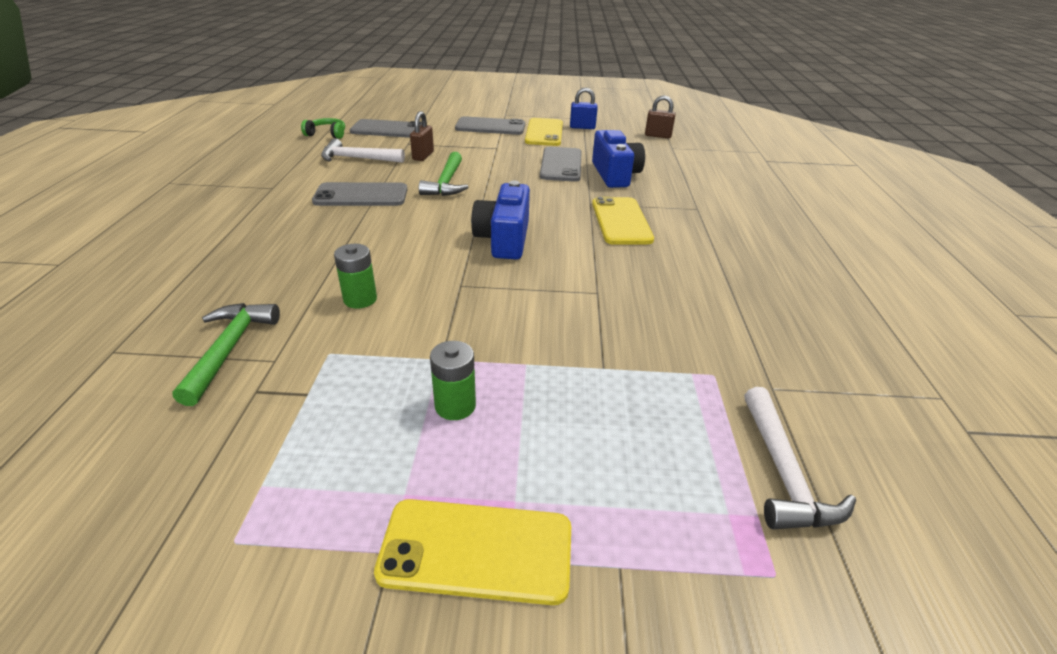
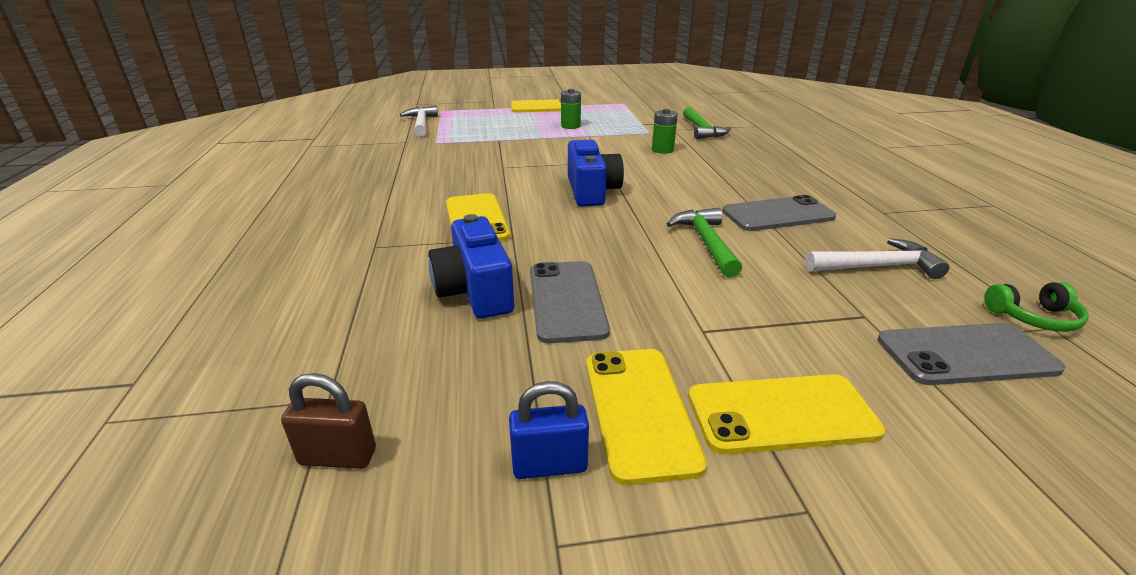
camera: 170 degrees right, 5 degrees down
brown padlock [410,111,434,161] -> none
grey phone [455,116,525,135] -> yellow phone [688,374,885,454]

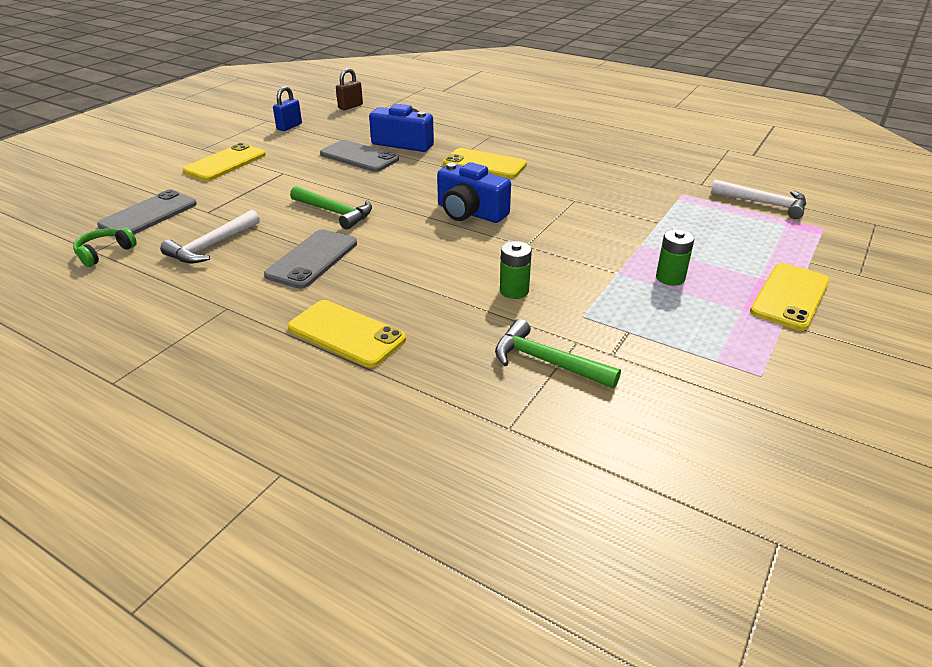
camera: 130 degrees right, 5 degrees up
yellow phone [586,349,707,485] -> yellow phone moved to [288,300,406,367]

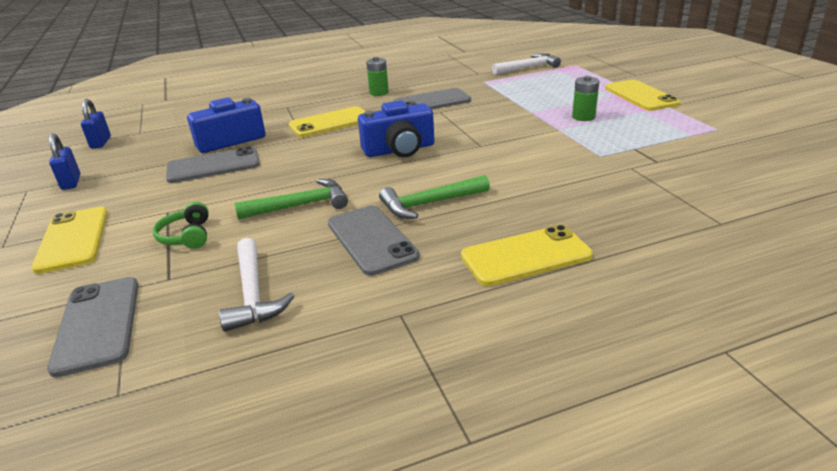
camera: 50 degrees left, 5 degrees down
green headphones [73,228,137,267] -> green headphones moved to [153,202,209,249]
brown padlock [336,68,363,110] -> blue padlock [81,99,111,149]
green hammer [495,319,621,388] -> green hammer moved to [379,175,490,219]
green battery [500,241,532,299] -> green battery moved to [366,57,389,96]
none -> grey phone [393,88,471,109]

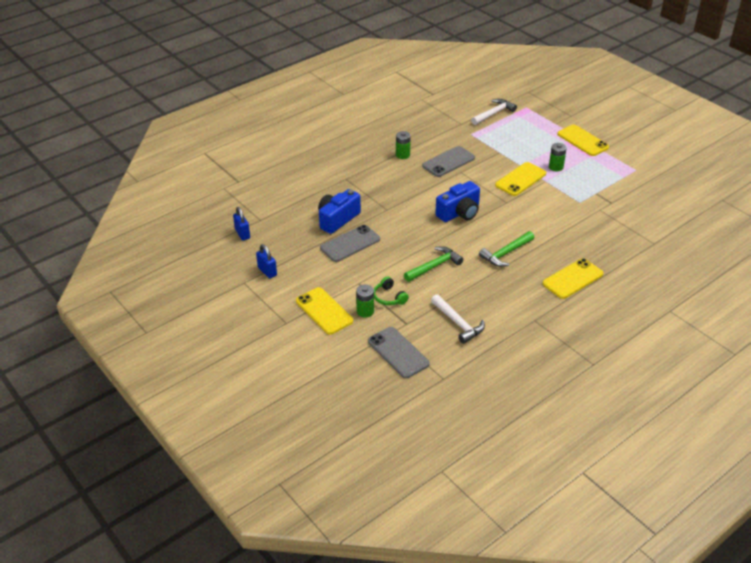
camera: 20 degrees left, 10 degrees up
yellow phone [289,106,365,137] -> yellow phone moved to [495,162,546,196]
grey phone [328,205,420,276] -> none
none -> green battery [356,284,374,318]

